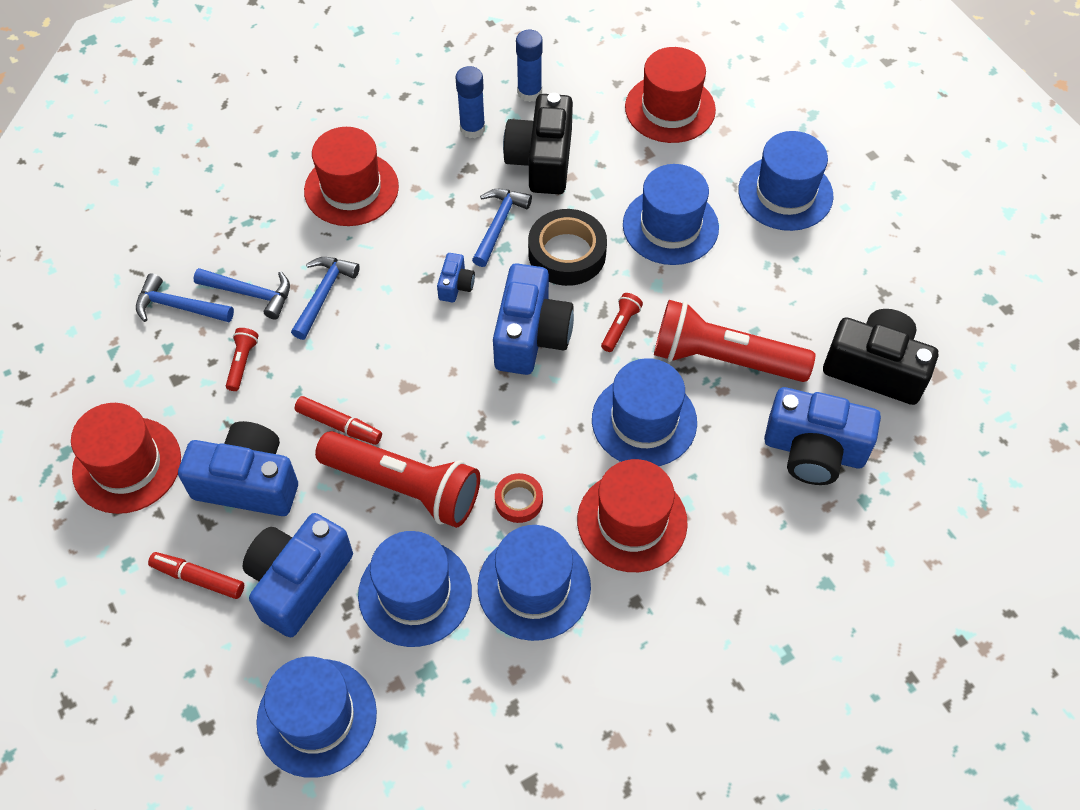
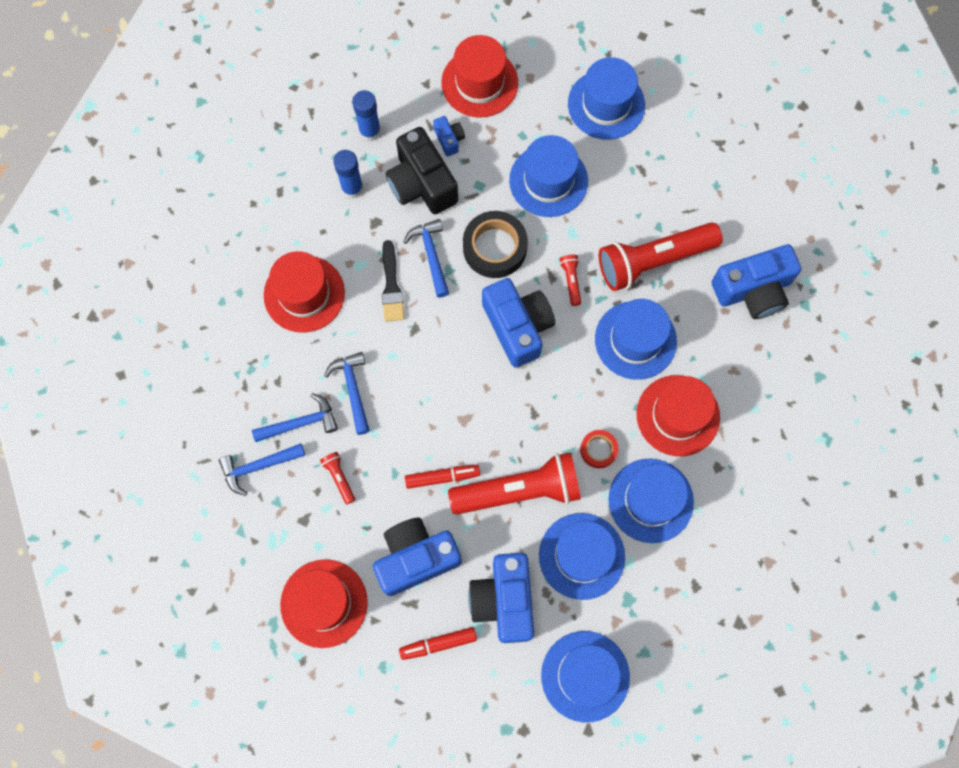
camera: 35 degrees left, 15 degrees up
blue camera [437,253,475,302] -> blue camera moved to [433,116,465,156]
black camera [823,309,938,405] -> none
none -> black brush [382,240,404,322]

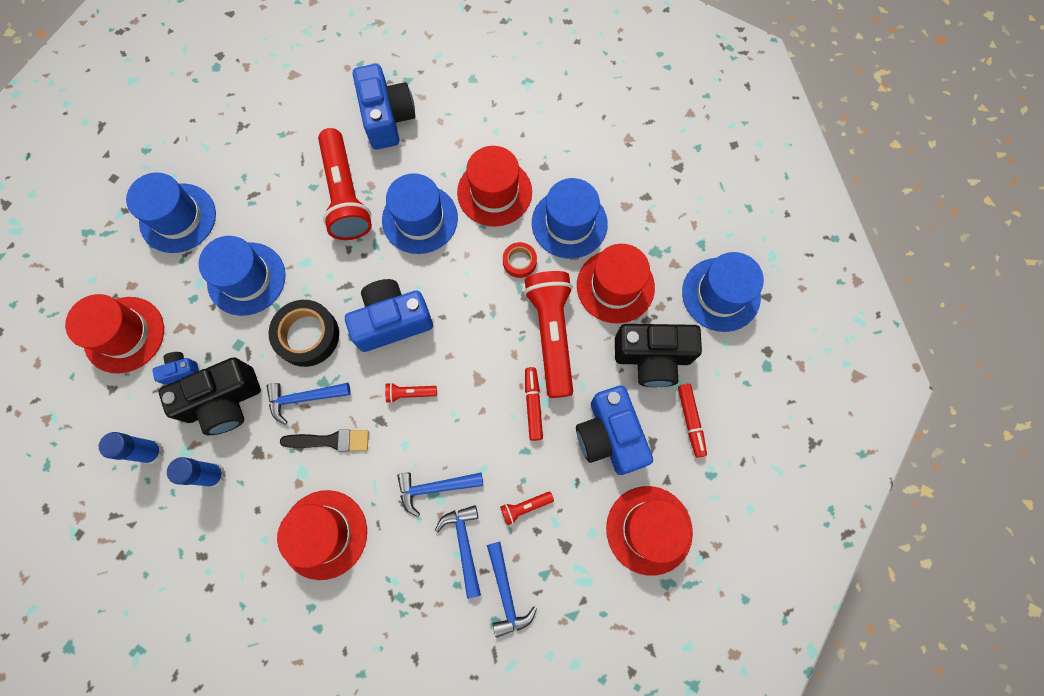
camera: 85 degrees left, 0 degrees up
blue camera [468,553,534,643] -> black camera [615,324,702,387]
blue hat [539,513,625,600] -> red hat [577,244,655,324]
red flashlight [559,255,581,306] -> red flashlight moved to [385,383,437,403]

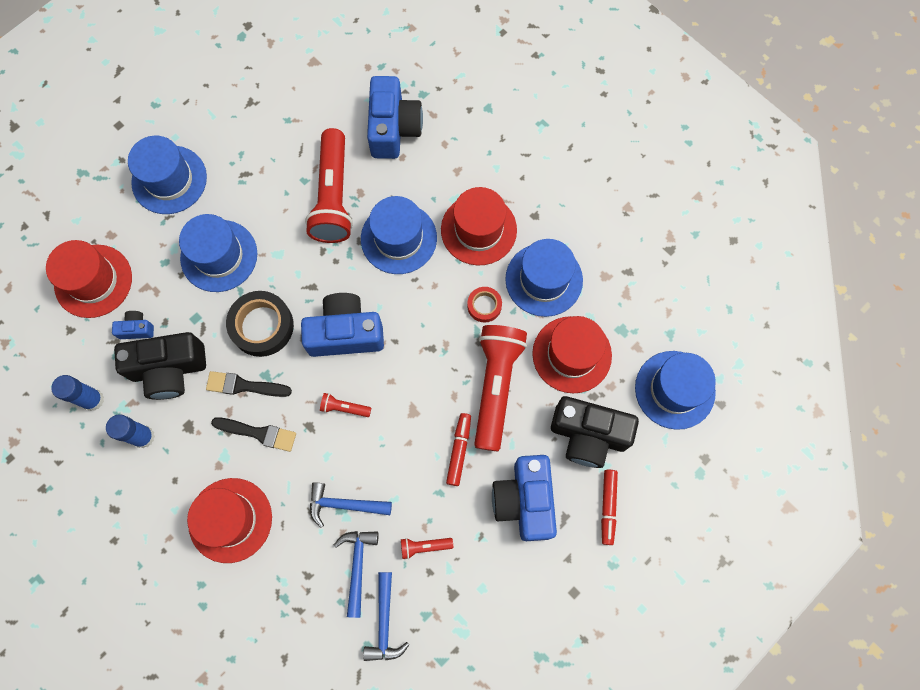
camera: 15 degrees right, 0 degrees up
blue hammer [267,383,351,425] -> black brush [206,371,292,397]
red hat [606,486,693,576] -> none

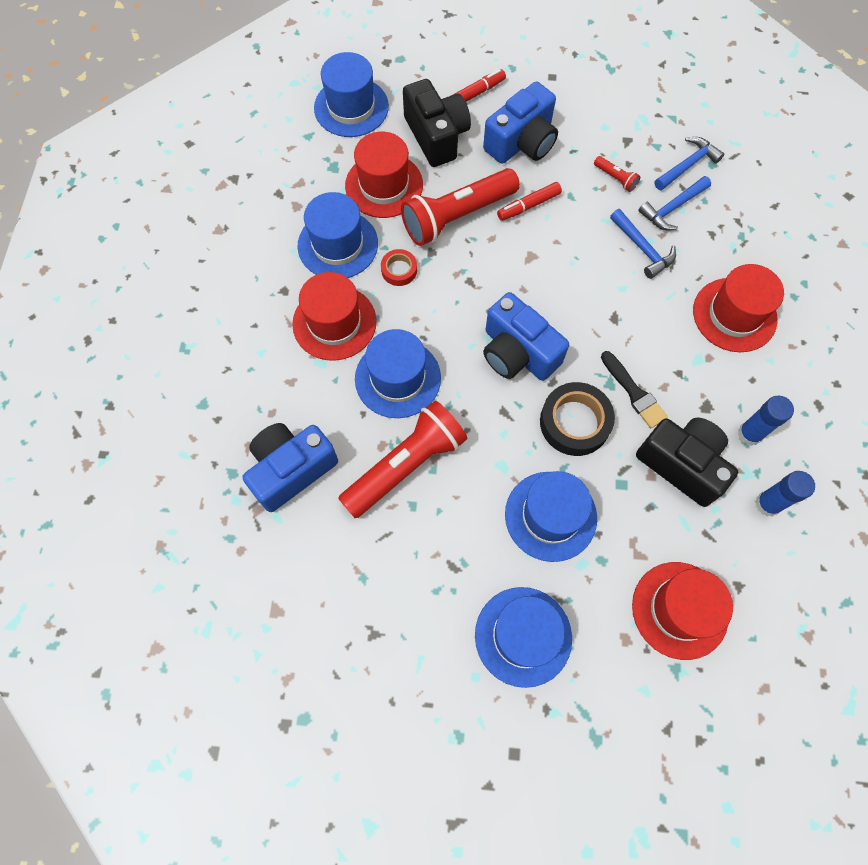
camera: 130 degrees left, 5 degrees down
blue camera [112,311,154,339] -> none
black brush [211,417,296,452] -> none
red flashlight [320,393,371,417] -> none

